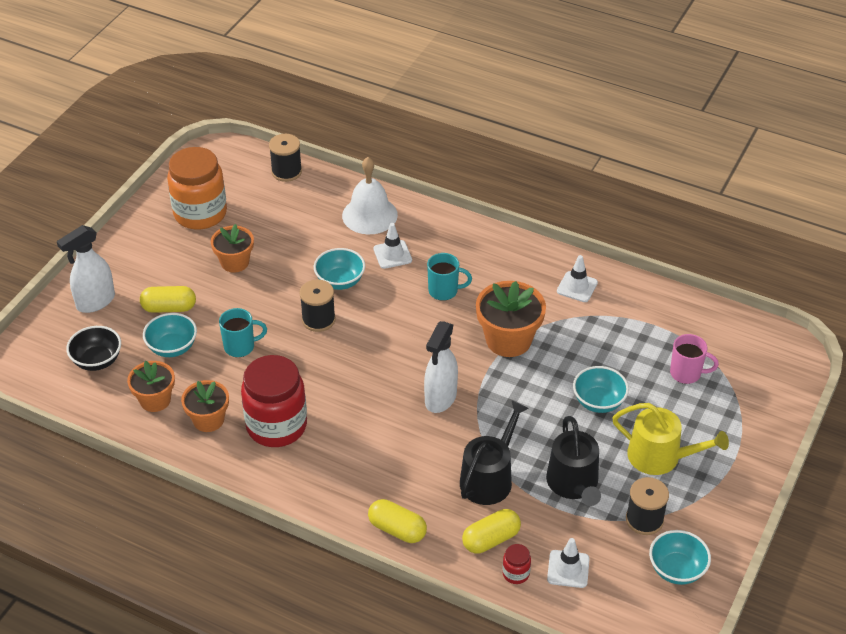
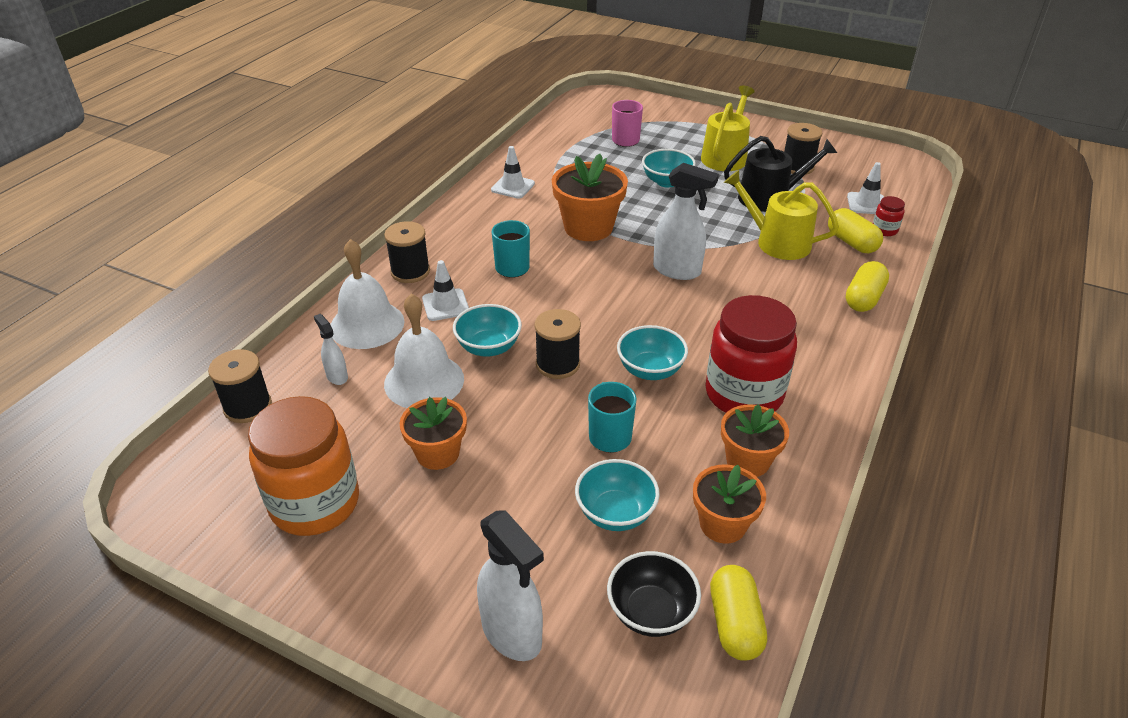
camera: 90 degrees left, 5 degrees down
yellow capsule [140,286,196,313] -> yellow capsule moved to [710,565,767,661]
black watering can [460,400,528,505] -> yellow watering can [724,170,839,260]
turquoise bowl [649,530,711,585] -> turquoise bowl moved to [617,325,688,380]
none -> white spray bottle [314,314,348,385]
none -> black spool [384,221,430,283]
none -> white bell [384,294,464,408]

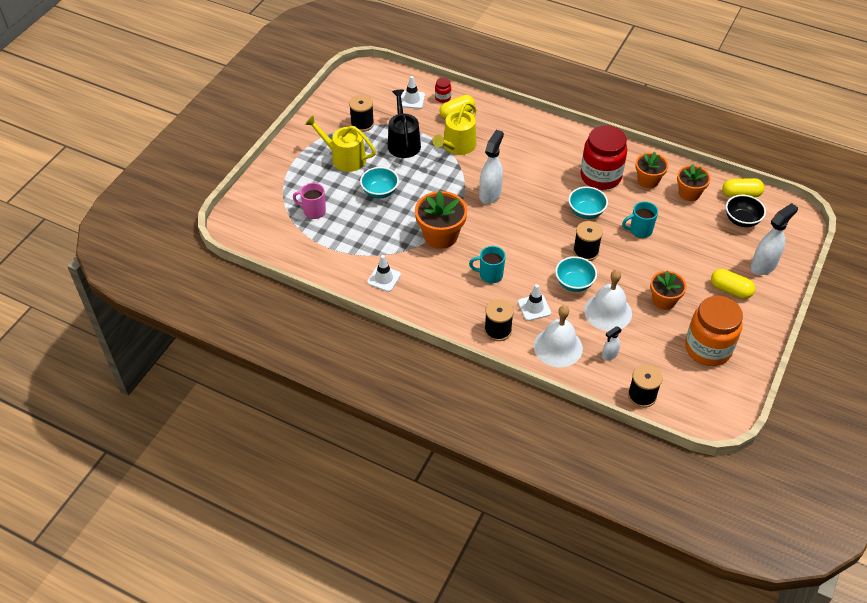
camera: 90 degrees left, 10 degrees up
turquoise bowl [575,459,660,531] -> none
yellow capsule [846,261,889,312] -> yellow capsule moved to [711,269,755,299]

